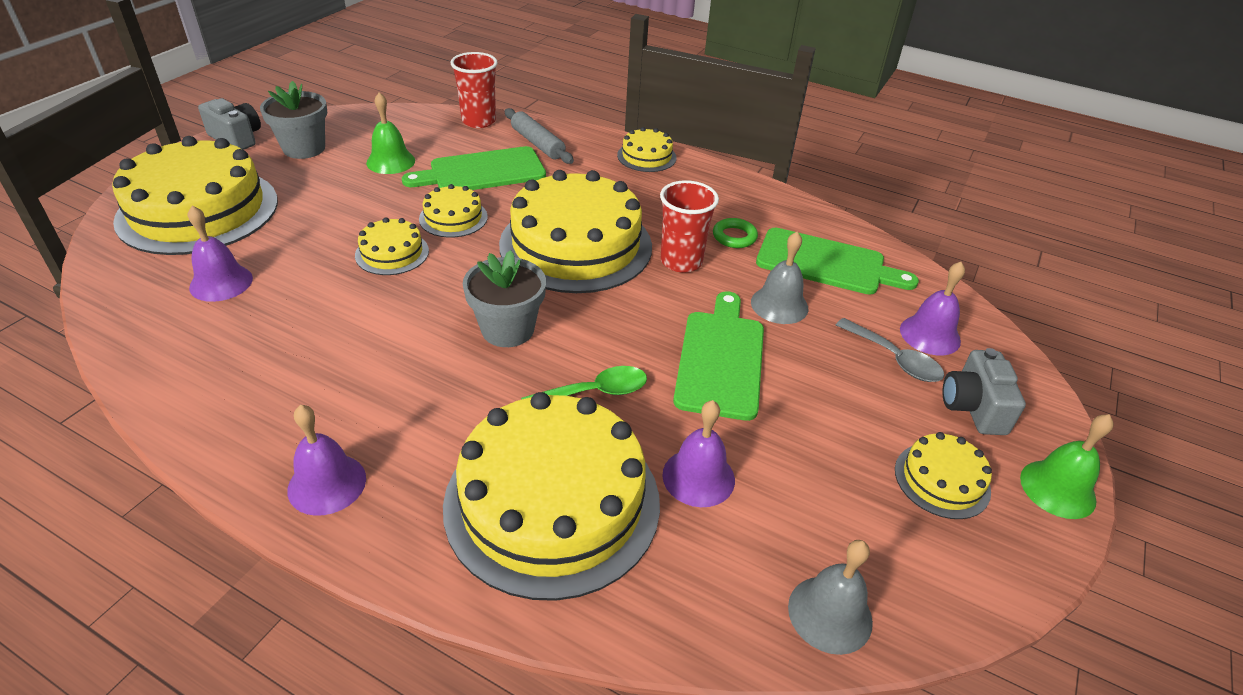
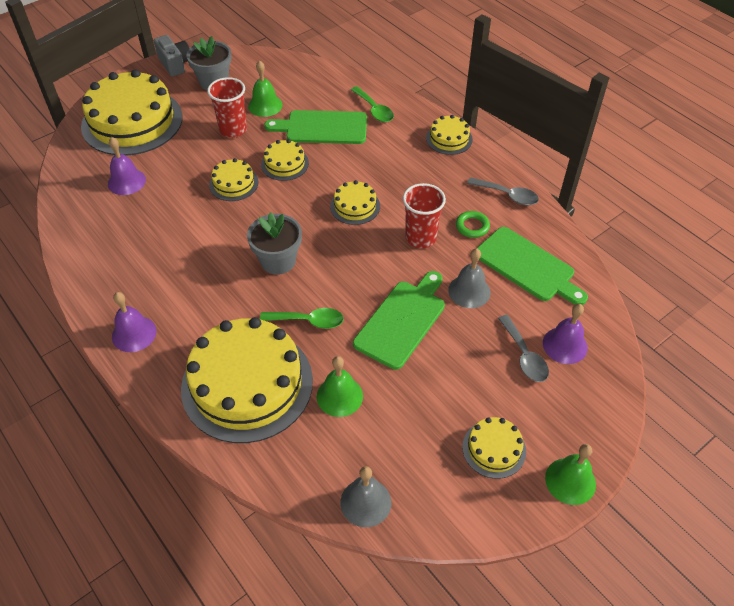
camera: 25 degrees right, 10 degrees up
red cup [450,52,498,128] -> red cup moved to [207,77,247,138]
yellow cake [499,170,652,293] -> yellow cake [330,180,380,225], size x0.46
grey rolling pin [505,108,574,164] -> green spoon [351,86,394,122]
purple bell [662,400,735,507] -> green bell [317,356,363,417]
grey camera [942,348,1026,435] -> none
none -> grey spoon [467,177,539,205]

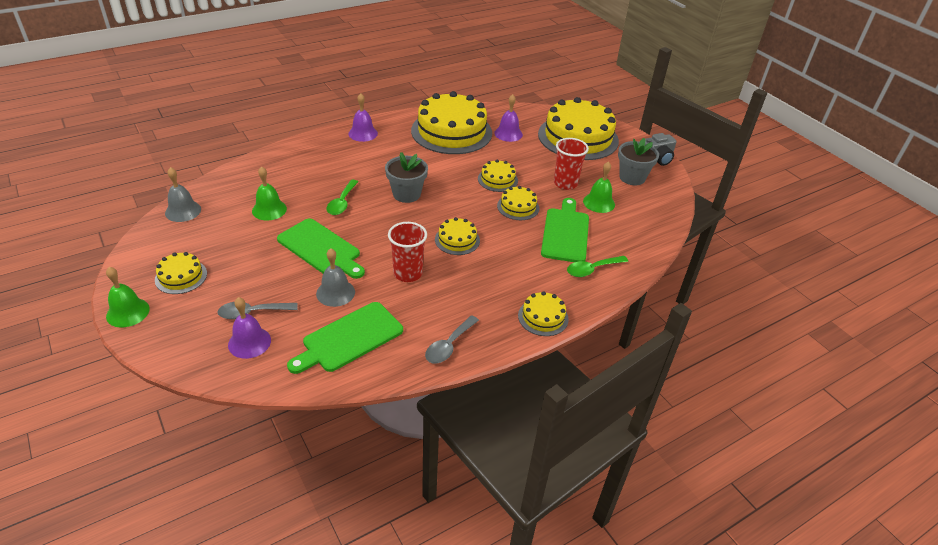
camera: 95 degrees right, 10 degrees down
yellow cake [181,317,313,443] -> yellow cake moved to [411,91,492,154]
green ring [456,211,490,238] -> none

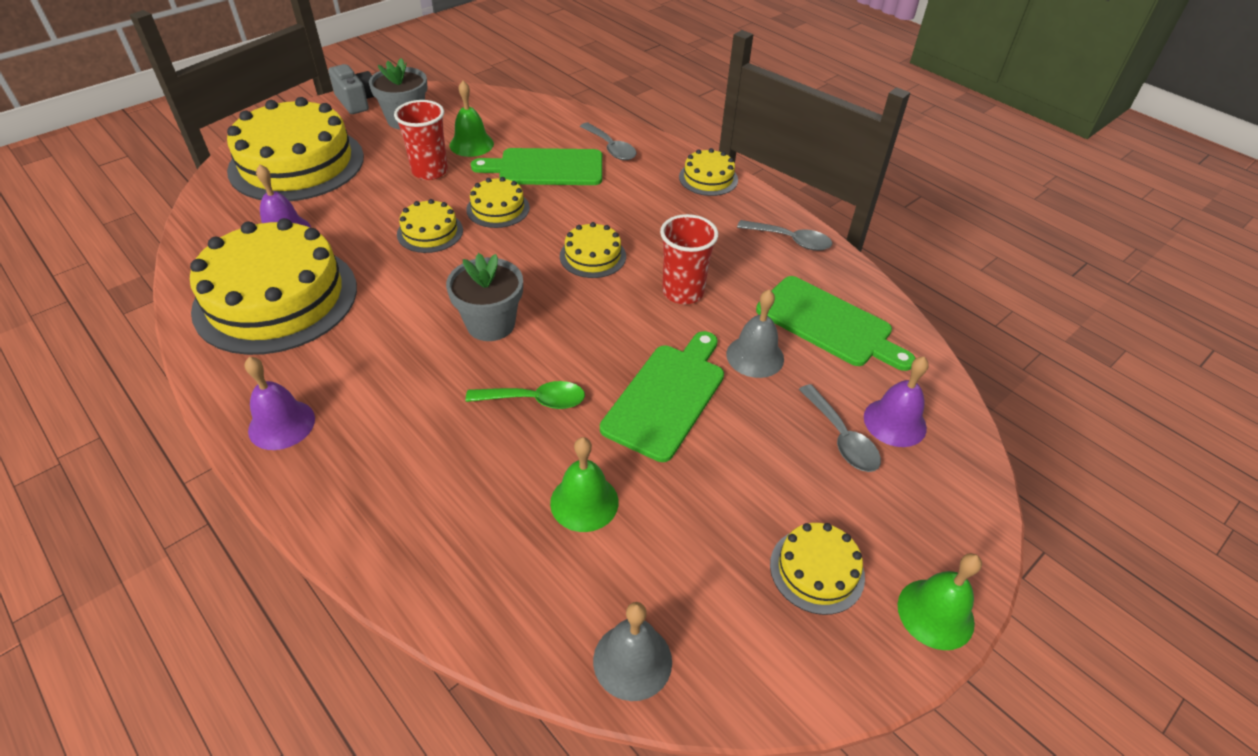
camera: 100 degrees left, 5 degrees up
green spoon [567,256,628,277] -> grey spoon [580,122,636,160]

